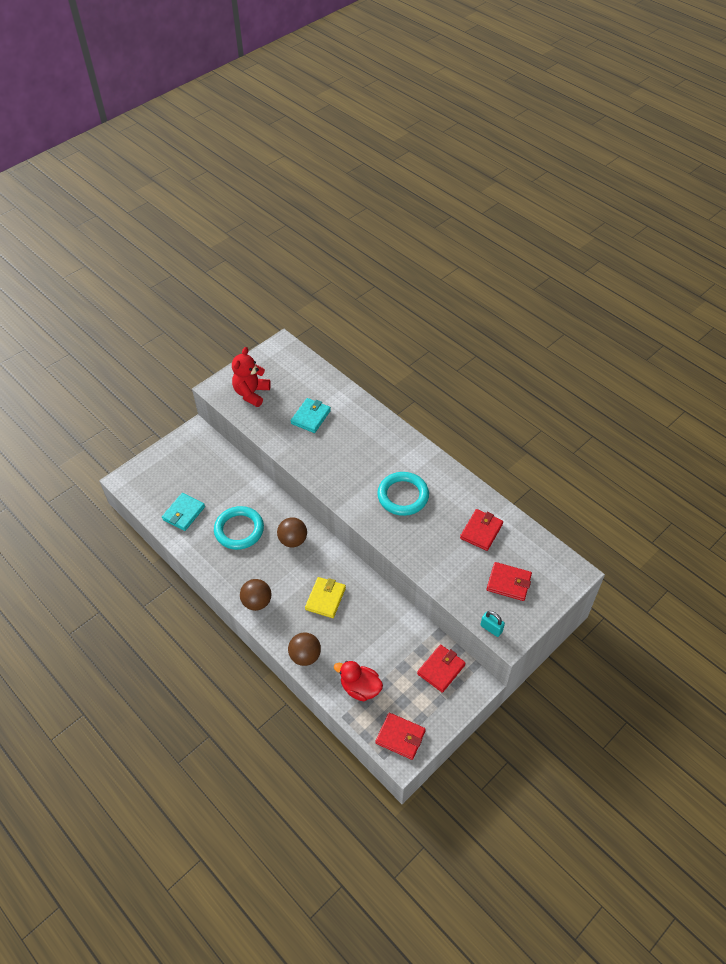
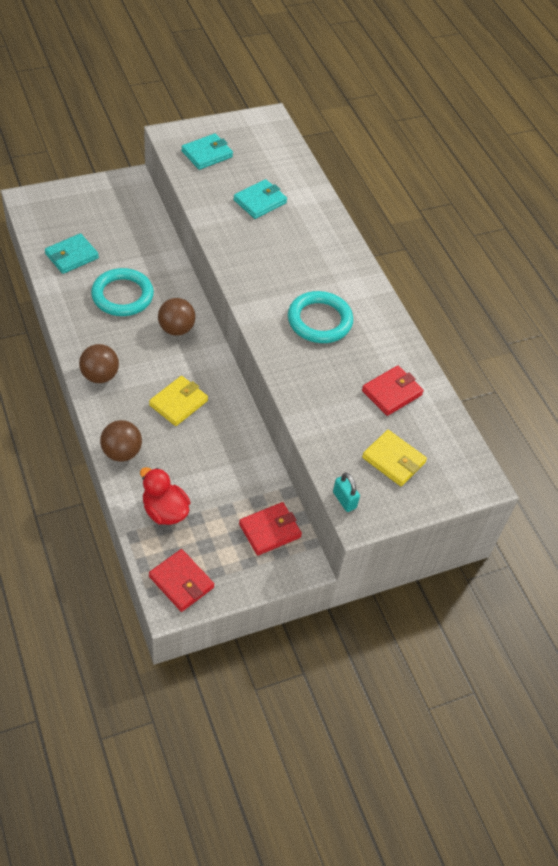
camera: 15 degrees right, 0 degrees up
red teddy bear [232,347,271,407] -> turquoise wallet [181,133,233,170]
red wallet [487,562,532,601] -> yellow wallet [362,430,427,486]

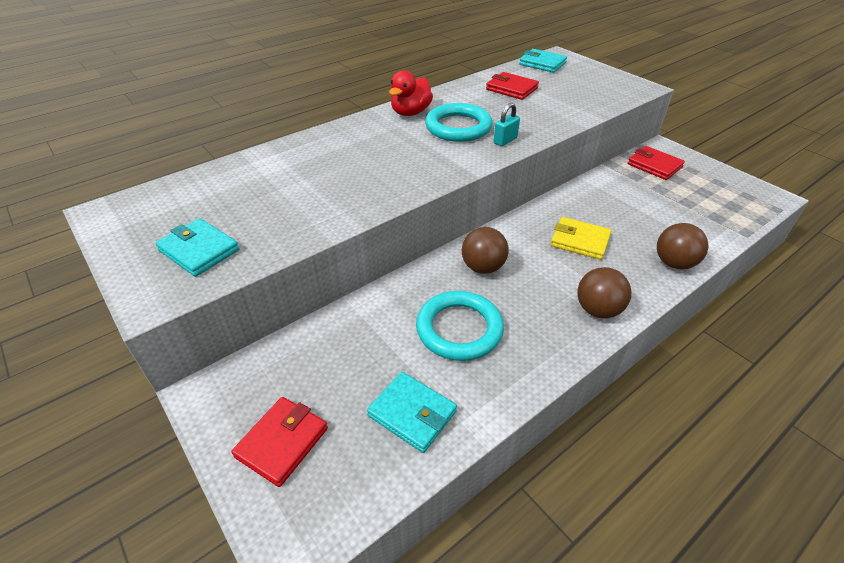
camera: 100 degrees left, 10 degrees down
red duck [140,467,190,525] -> red duck moved to [389,70,433,116]
red wallet [149,549,214,612] -> red wallet moved to [231,397,328,487]
turquoise wallet [234,179,287,219] -> turquoise wallet moved to [519,49,567,73]
turquoise padlock [333,473,360,512] -> turquoise padlock moved to [494,103,520,146]
yellow wallet [362,430,427,486] -> none

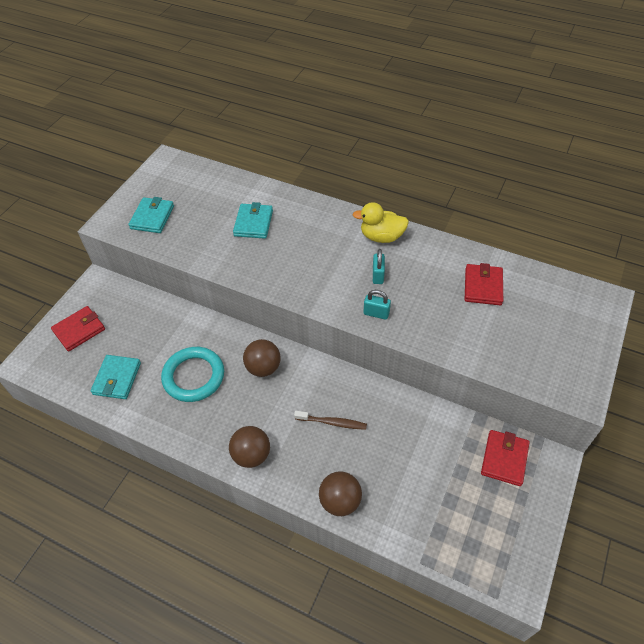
camera: 65 degrees right, 10 degrees up
red wallet [231,397,328,487] -> red wallet turned 45 degrees counterclockwise [51,306,105,352]
red duck [389,70,433,116] -> yellow duck [352,202,409,243]
turquoise ring [425,103,493,142] -> turquoise padlock [373,249,385,284]
turquoise wallet [519,49,567,73] -> turquoise wallet moved to [233,202,273,239]
yellow wallet [551,217,611,260] -> brown toothbrush [294,411,367,430]

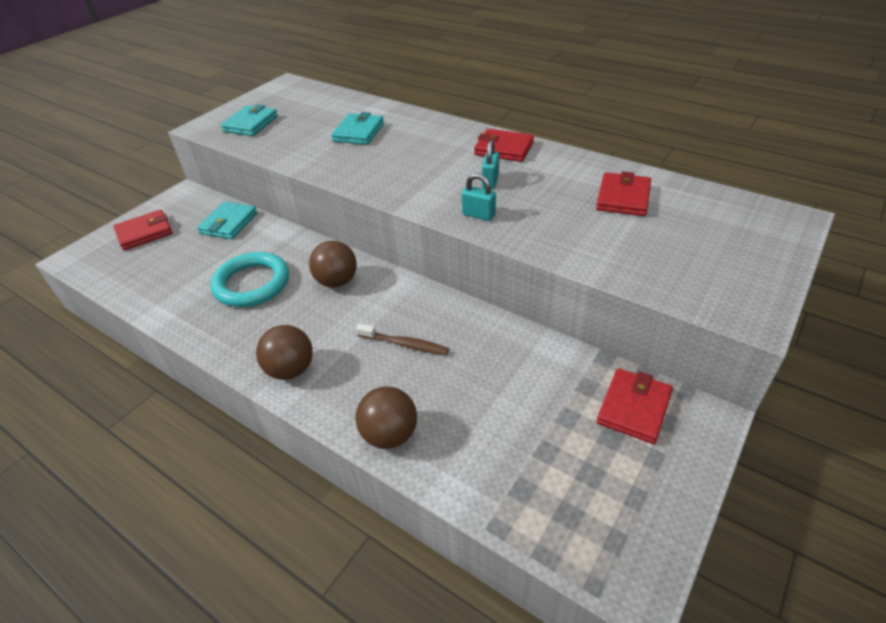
camera: 10 degrees right, 10 degrees down
turquoise wallet [91,355,141,399] -> turquoise wallet moved to [197,201,257,239]
yellow duck [352,202,409,243] -> red wallet [474,129,534,162]

